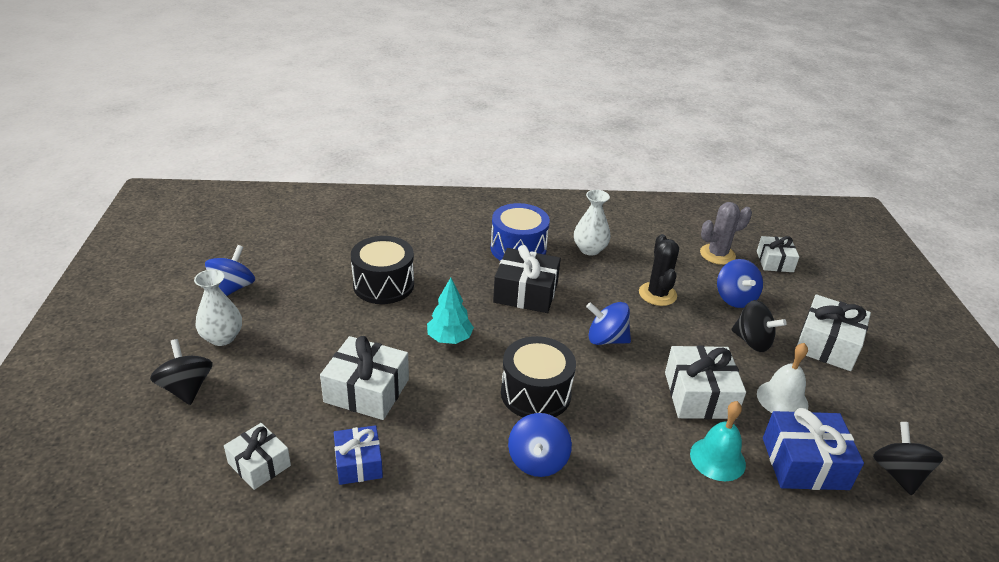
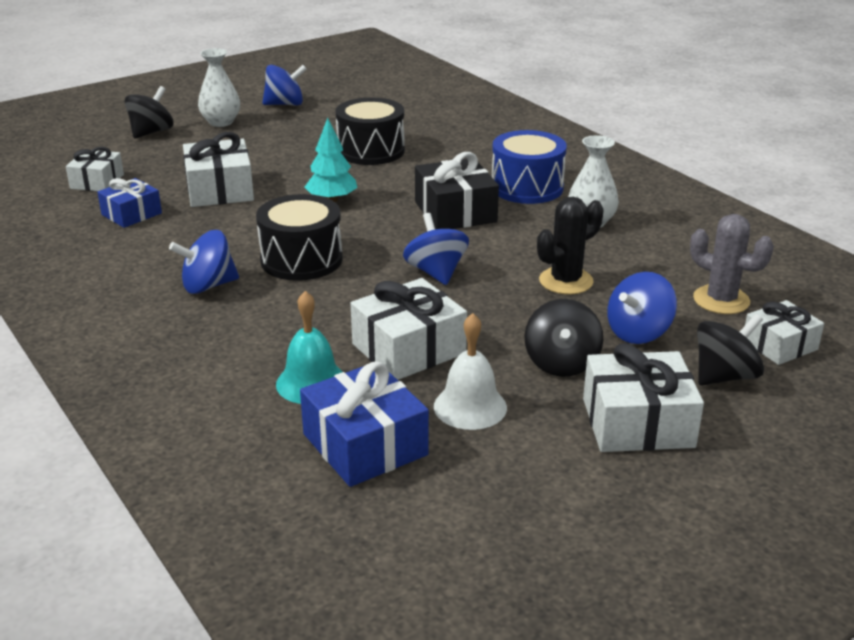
camera: 60 degrees right, 5 degrees down
black spinning top [873,422,943,496] -> black spinning top moved to [697,314,764,386]

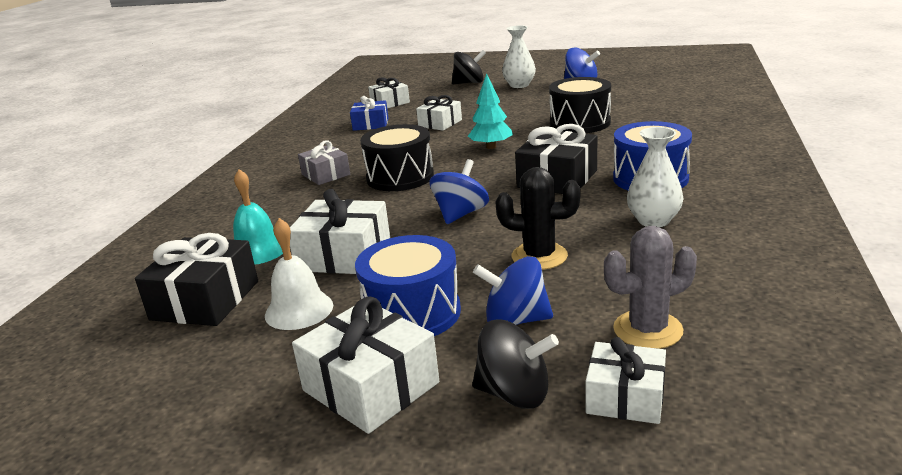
camera: 50 degrees right, 5 degrees down
blue spinning top [169,230,239,294] -> grey gift [298,140,350,185]
white gift [183,132,254,207] -> white gift [416,95,462,131], size x0.64
blue gift [300,361,429,487] -> black gift [135,233,258,326]
black spinning top [525,299,603,377] -> blue drum [355,235,461,336]
grey cactus [690,214,774,314] -> grey cactus turned 75 degrees clockwise [604,226,697,349]

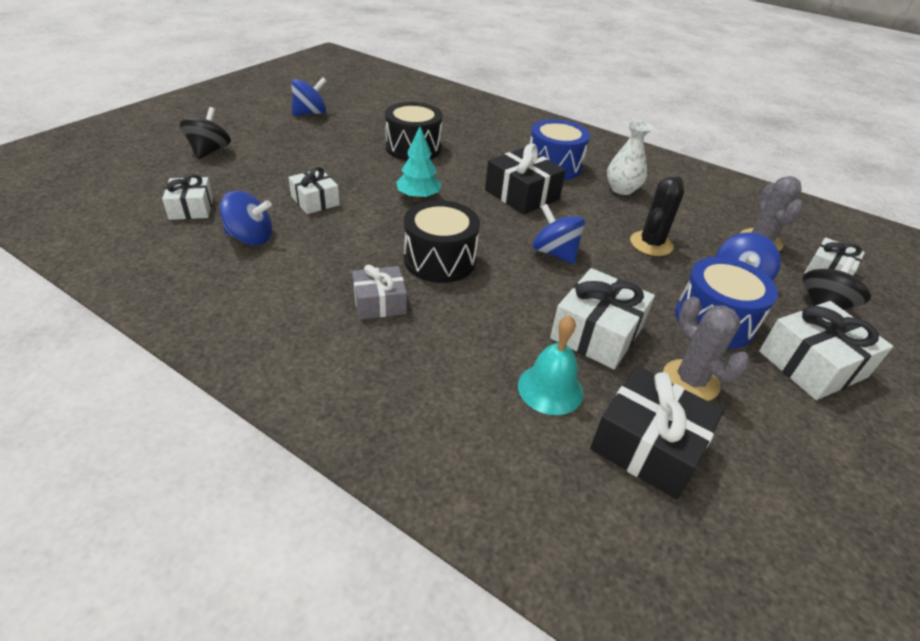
camera: 75 degrees left, 15 degrees up
white bell [265,218,333,330] -> grey cactus [663,297,750,401]
blue gift [350,96,389,131] -> blue spinning top [220,191,272,245]
white vase [502,25,536,88] -> none

